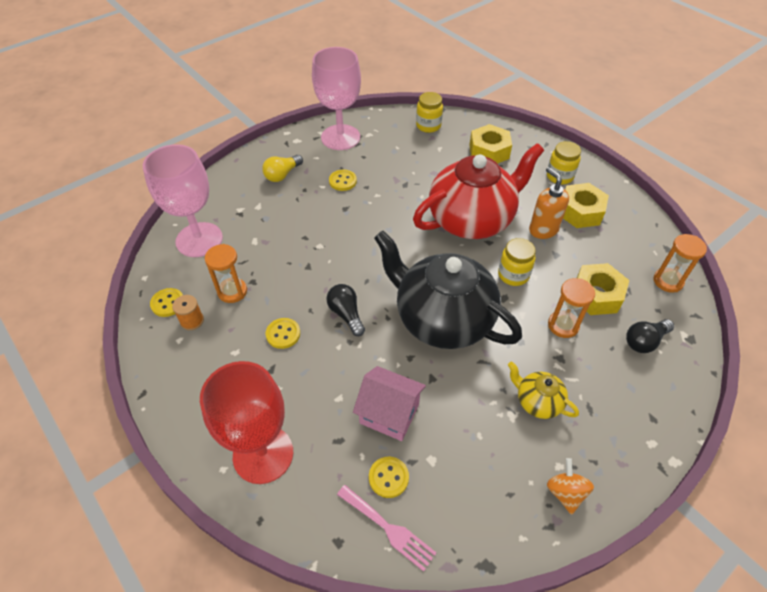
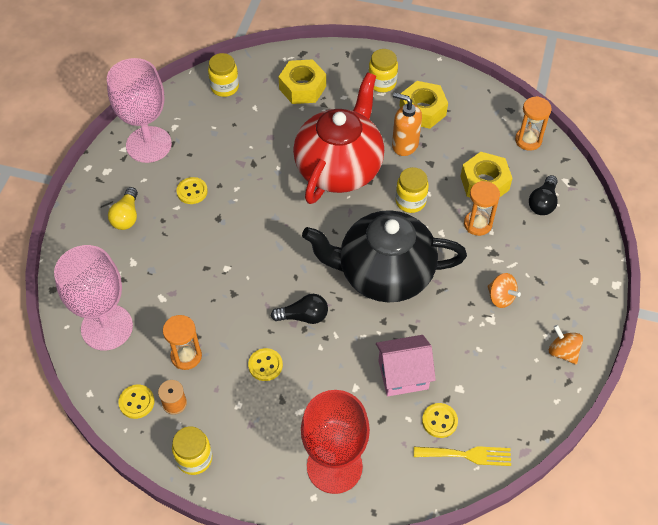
camera: 35 degrees left, 5 degrees up
black light bulb [326,284,365,336] -> black light bulb turned 150 degrees clockwise [271,294,328,324]
pink fork [337,485,436,572] -> yellow fork [414,446,511,466]
yellow teapot [508,362,579,419] -> orange spinning top [487,273,521,308]
none -> yellow jar [172,426,212,475]

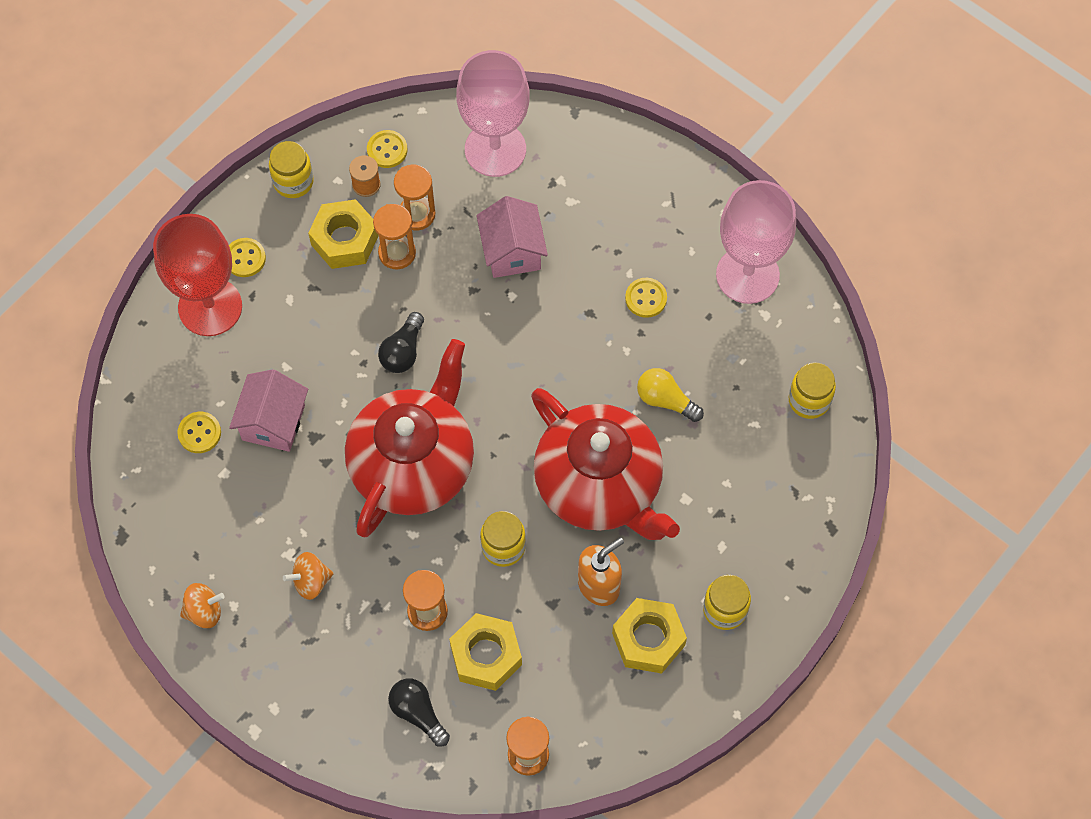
camera: 115 degrees right, 10 degrees up
yellow light bulb [108,187,138,230] -> yellow light bulb moved to [637,368,704,422]
yellow button [248,348,283,381] -> yellow button moved to [229,238,266,277]
yellow nut [278,59,326,104] -> yellow nut moved to [308,199,379,269]
black teapot [302,210,467,303] -> red teapot [345,339,474,537]
yellow fork [414,446,511,466] -> none
none -> orange hourglass [373,204,416,269]
none -> pink house [476,196,548,278]

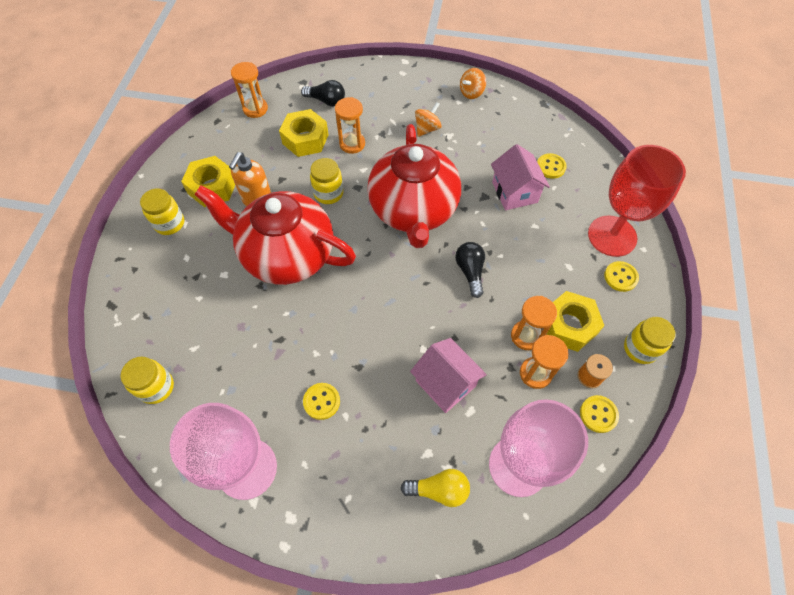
camera: 150 degrees right, 5 degrees down
yellow light bulb [637,368,704,422] -> yellow light bulb moved to [401,469,470,507]

